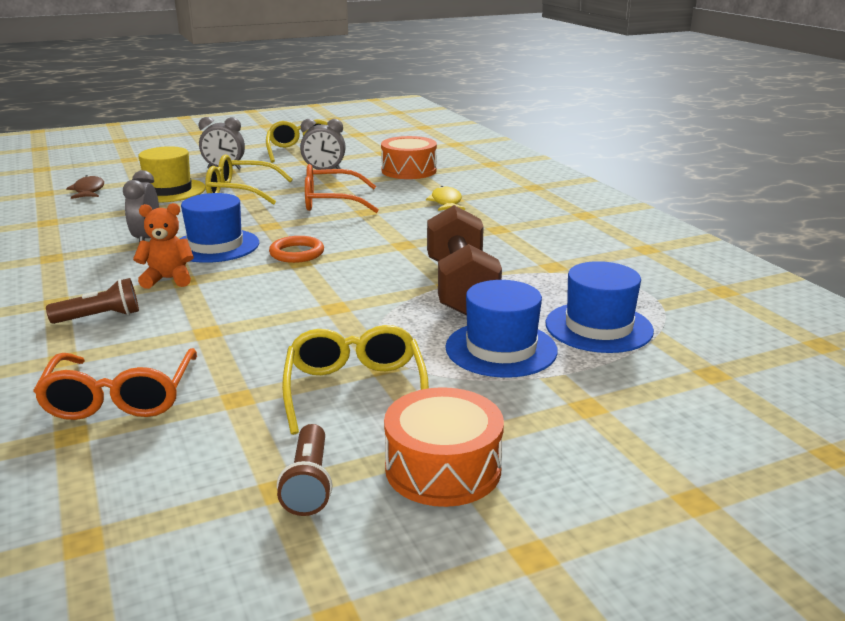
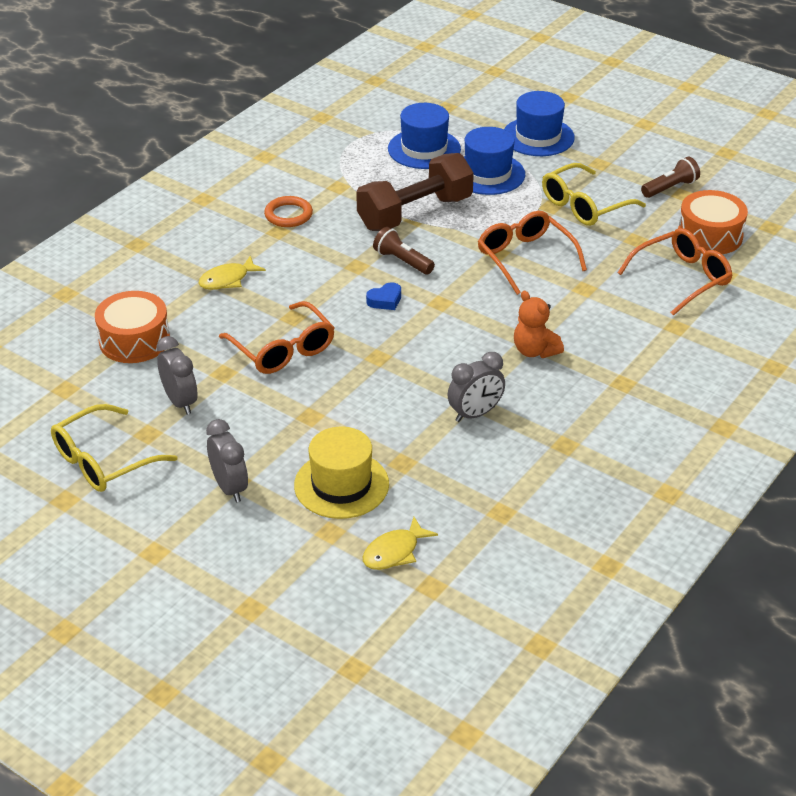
camera: 120 degrees left, 15 degrees up
brown flashlight [46,278,139,324] -> brown flashlight moved to [373,227,435,275]
brown fish [66,175,104,199] -> yellow fish [363,517,438,570]
blue hat [180,193,259,263] -> blue hat moved to [504,91,575,156]
yellow glasses [205,154,293,205] -> none
orange ring [269,236,324,263] -> orange ring moved to [264,196,313,227]
orange drum [384,387,504,507] -> orange drum moved to [678,190,748,254]
none -> blue heart [366,282,401,310]
none -> orange glasses [478,211,587,295]

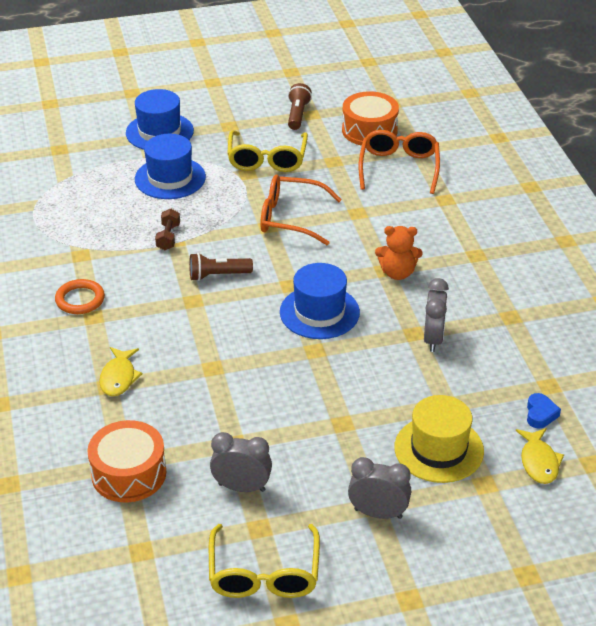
camera: 50 degrees left, 0 degrees up
orange glasses [219,301,335,374] -> none
brown dumbbell [356,153,474,231] -> brown dumbbell [155,208,180,250], size x0.41
blue heart [366,282,401,310] -> blue heart moved to [527,393,561,428]
blue hat [388,103,461,169] -> blue hat moved to [280,263,360,339]

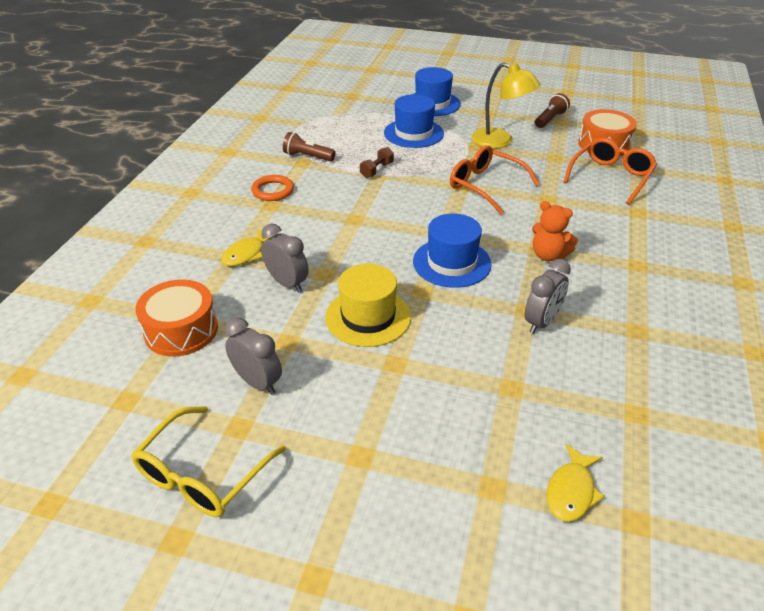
camera: 30 degrees right, 0 degrees up
brown flashlight [189,253,253,281] -> brown flashlight moved to [283,132,336,161]
yellow glasses [227,130,308,172] -> yellow lamp [471,62,541,149]
grey clock [348,457,411,519] -> grey clock moved to [261,224,309,292]
yellow hat [394,395,484,483] -> yellow hat moved to [325,264,411,347]
blue heart [527,393,561,428] -> none

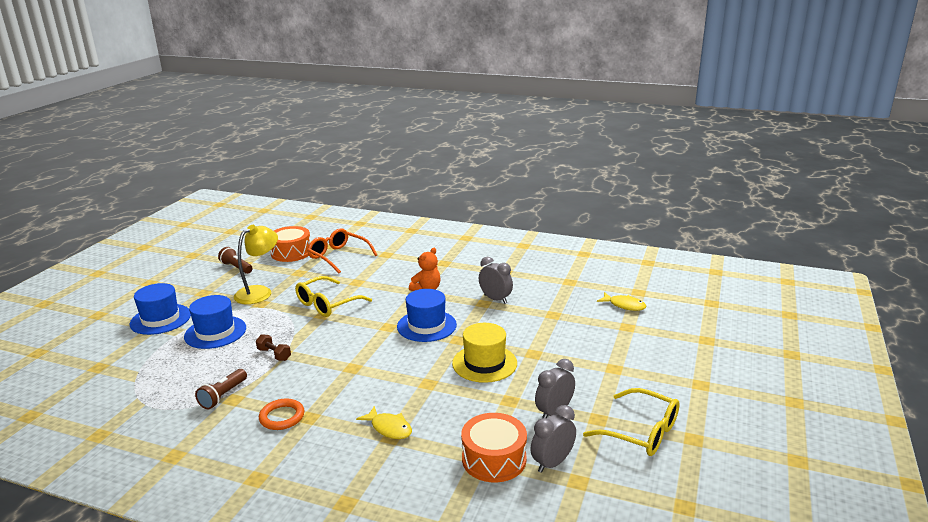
camera: 85 degrees left, 15 degrees down
grey clock [261,224,309,292] -> grey clock moved to [531,405,576,473]
orange glasses [450,145,540,214] -> yellow glasses [295,276,372,317]

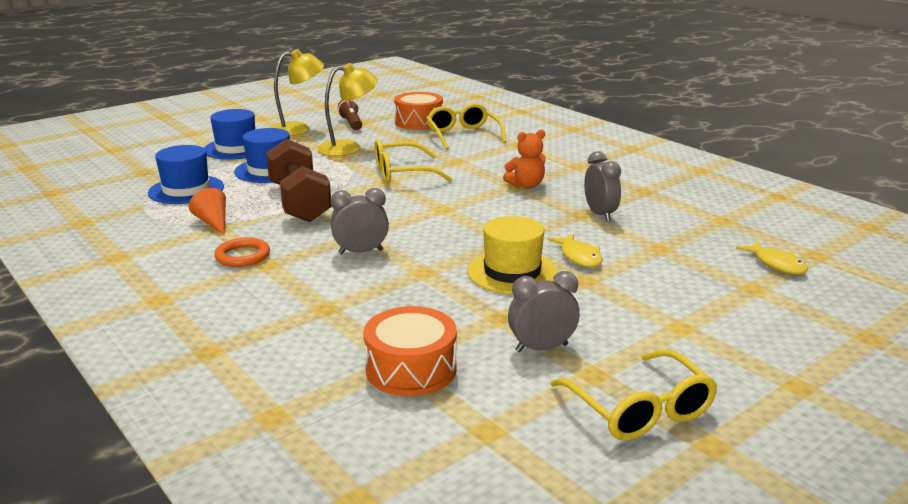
camera: 30 degrees right, 0 degrees up
brown flashlight [195,369,247,409] -> orange cone [189,188,226,235]
brown dumbbell [256,334,291,361] -> brown dumbbell [266,138,332,222], size x2.44
orange glasses [307,228,377,273] -> yellow glasses [427,103,507,150]
yellow fish [356,406,412,439] -> yellow fish moved to [548,234,603,267]
blue hat [397,289,457,342] -> blue hat moved to [148,145,224,204]
grey clock [531,405,576,473] -> grey clock moved to [331,188,389,254]
none -> yellow lamp [270,49,324,136]

